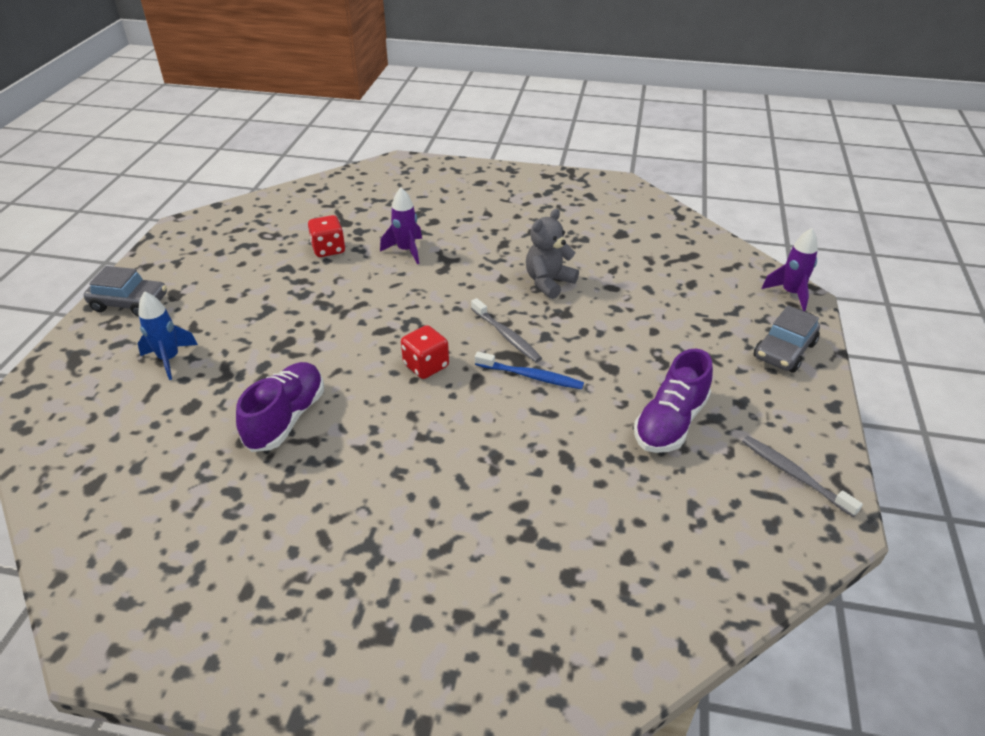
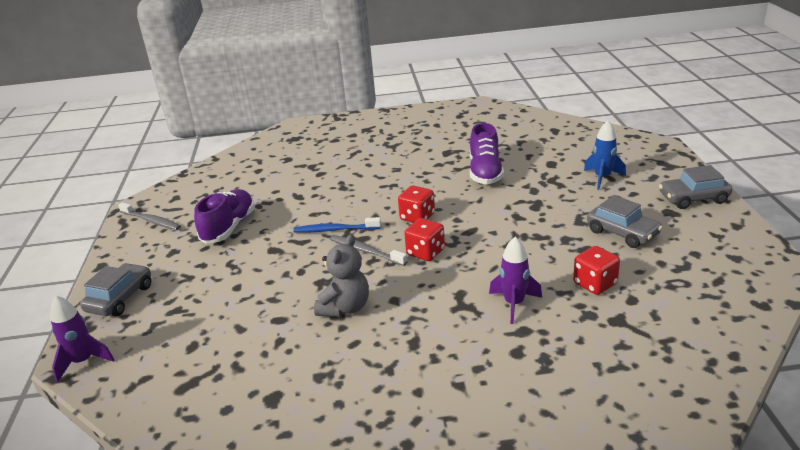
camera: 165 degrees right, 10 degrees down
none -> red dice [404,218,445,261]
none -> grey car [587,195,663,248]

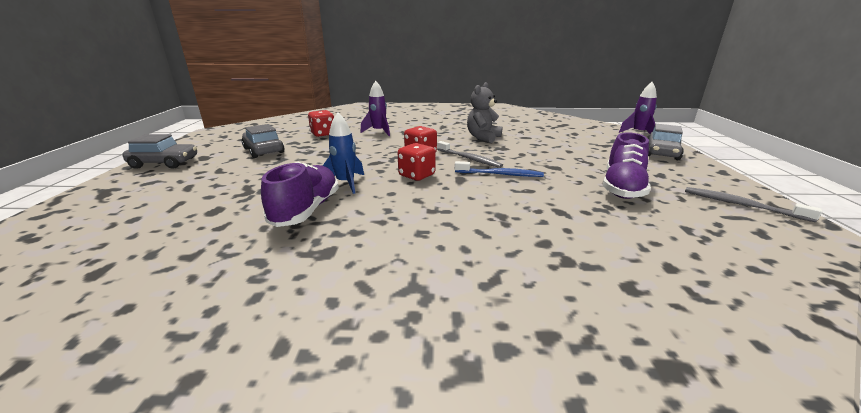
camera: 175 degrees left, 5 degrees down
blue rocket [584,120,626,190] -> blue rocket moved to [323,113,364,194]

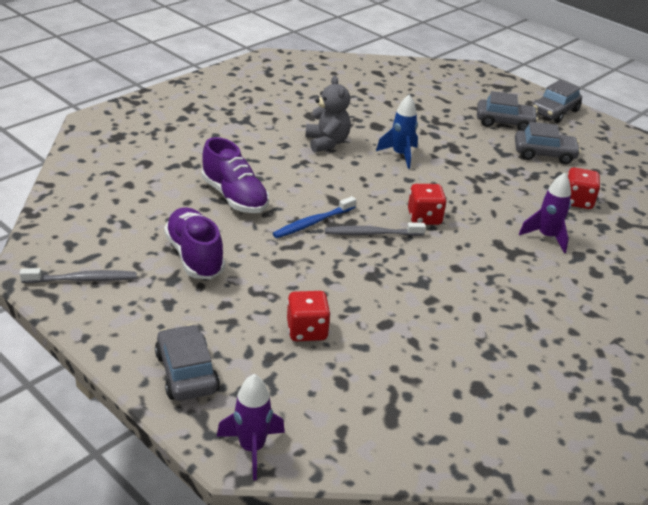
camera: 130 degrees right, 10 degrees up
purple shoe [261,162,339,227] -> purple shoe moved to [201,137,269,213]
red dice [398,143,436,181] -> red dice moved to [287,291,331,341]
grey teddy bear [467,82,502,143] -> grey teddy bear moved to [305,76,351,153]
none -> grey car [477,91,538,131]

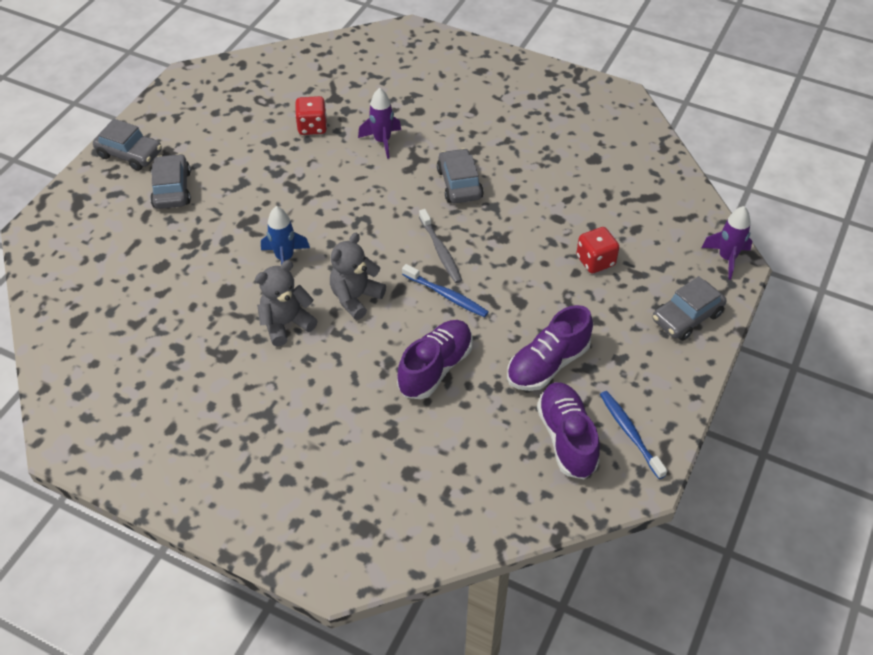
camera: 105 degrees left, 15 degrees up
grey toothbrush [20,268,137,283] -> blue toothbrush [600,391,667,479]
red dice [408,184,447,225] -> none
grey car [515,122,581,164] -> grey car moved to [437,148,484,203]
none -> grey teddy bear [330,233,386,320]
none -> purple shoe [537,382,600,479]

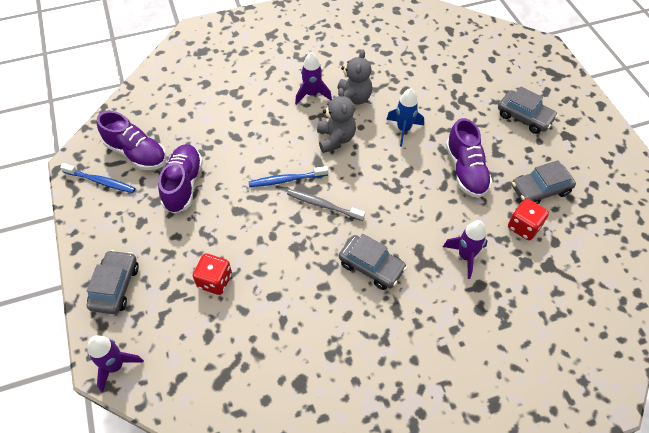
camera: 135 degrees right, 5 degrees up
grey car [93,119,162,171] -> grey car moved to [512,160,576,204]
purple shoe [397,320,473,399] -> purple shoe moved to [446,118,492,198]
none -> purple rocket [295,52,332,105]

